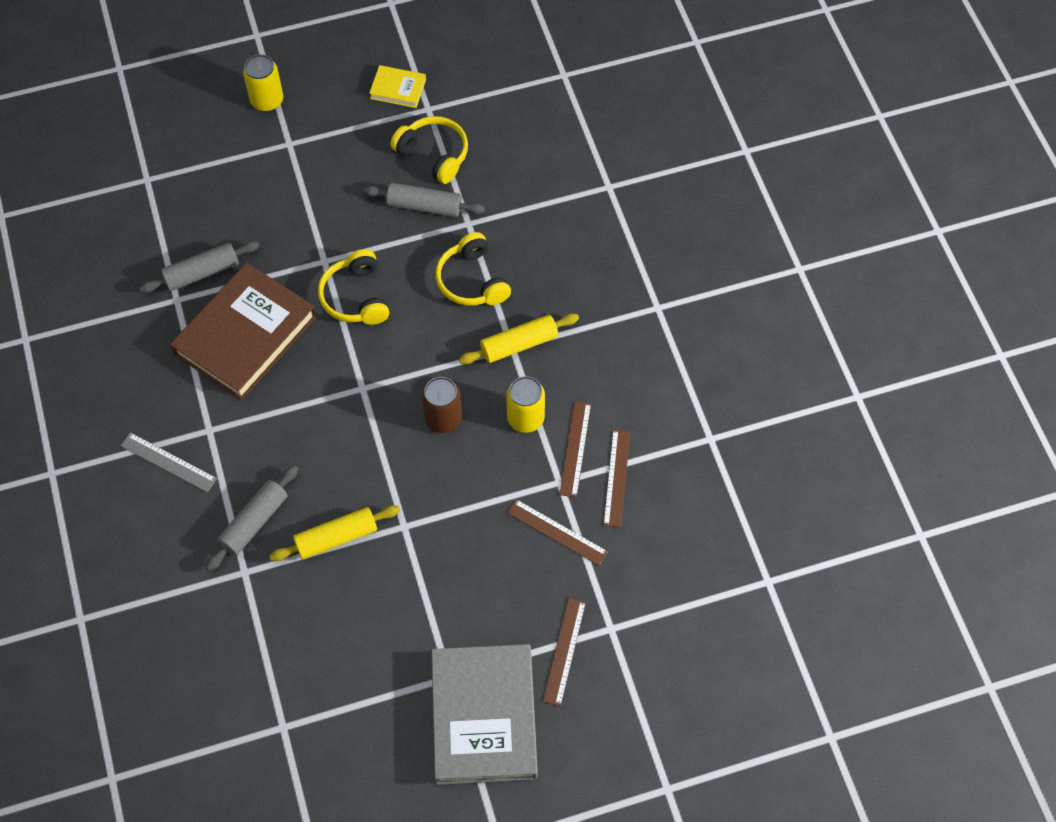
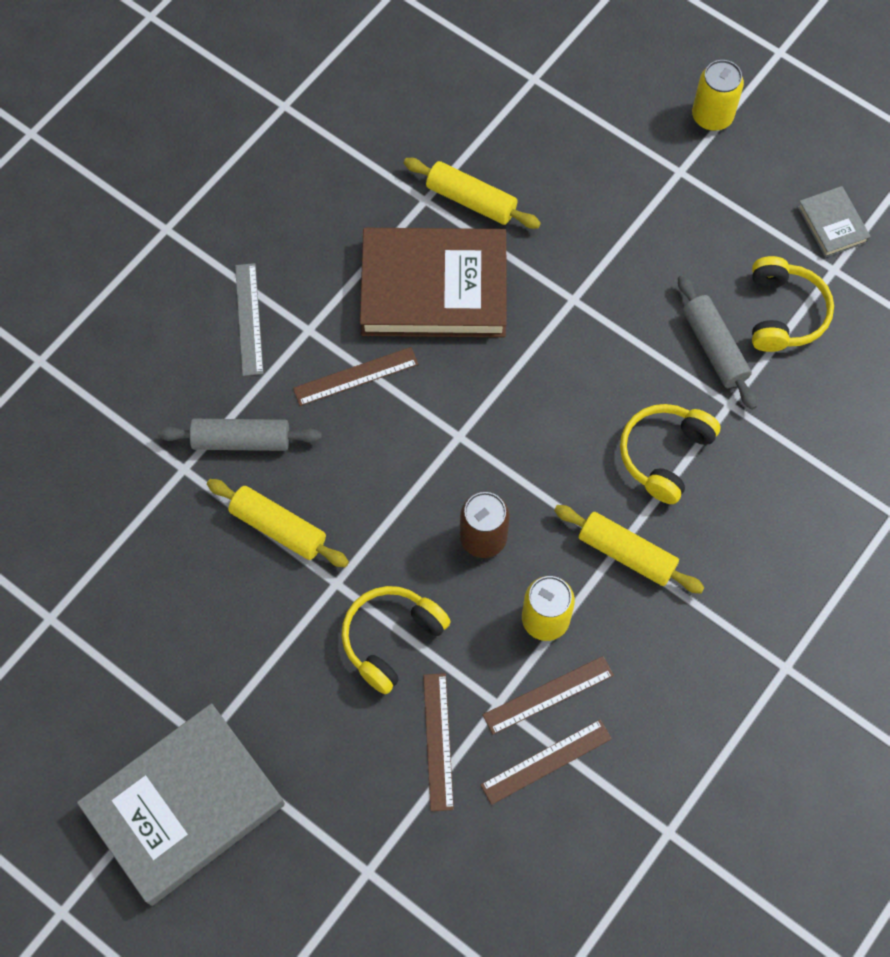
camera: 55 degrees right, 5 degrees up
grey rolling pin [139,241,260,293] -> yellow rolling pin [404,158,541,229]
yellow headphones [318,249,389,325] -> yellow headphones moved to [341,586,451,694]
yellow book [369,65,426,108] -> grey book [797,186,871,258]
brown ruler [543,598,586,706] -> brown ruler moved to [293,347,419,406]

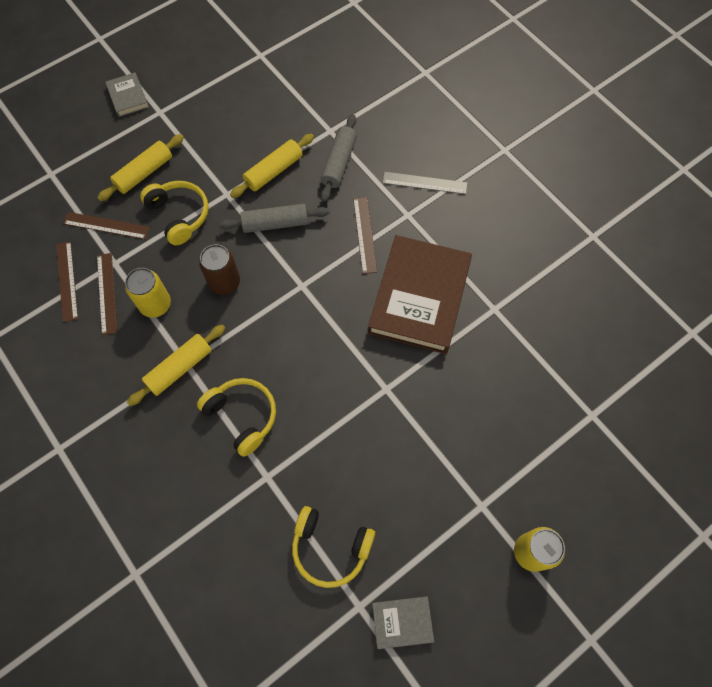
camera: 105 degrees right, 0 degrees up
grey book [77,703,285,906] -> grey book [105,72,149,117], size x0.45
yellow rolling pin [404,158,541,229] -> yellow rolling pin moved to [97,134,184,201]
grey rolling pin [678,275,757,410] -> grey rolling pin moved to [219,204,329,233]

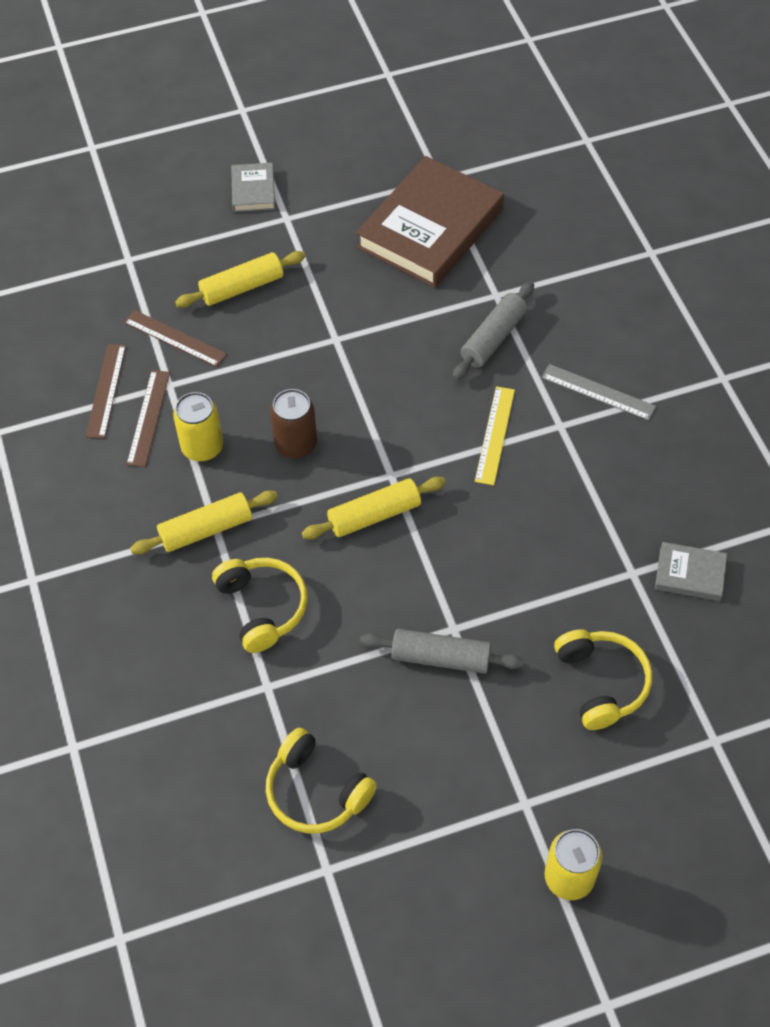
camera: 20 degrees right, 10 degrees down
yellow headphones [140,181,209,245] -> yellow headphones moved to [554,629,652,730]
grey rolling pin [219,204,329,233] -> grey rolling pin moved to [360,629,524,674]
yellow rolling pin [230,134,314,198] -> yellow rolling pin moved to [302,477,446,539]
brown ruler [353,197,377,274] -> yellow ruler [475,386,515,485]
brown book [368,235,472,354] -> brown book moved to [356,156,504,288]
grey book [372,596,434,649] -> grey book moved to [655,542,727,601]

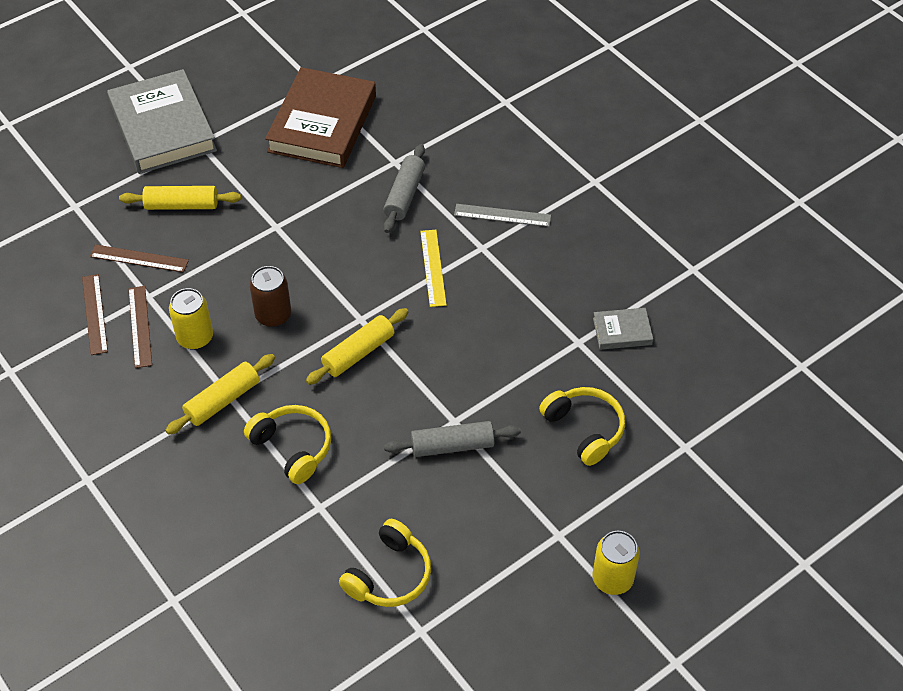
camera: 20 degrees left, 5 degrees down
yellow rolling pin [175,251,306,308] -> yellow rolling pin turned 45 degrees clockwise [119,186,241,210]
grey book [231,163,275,212] -> grey book [107,69,217,174], size x2.23
yellow headphones [266,728,377,833] -> yellow headphones turned 75 degrees counterclockwise [339,519,431,607]

